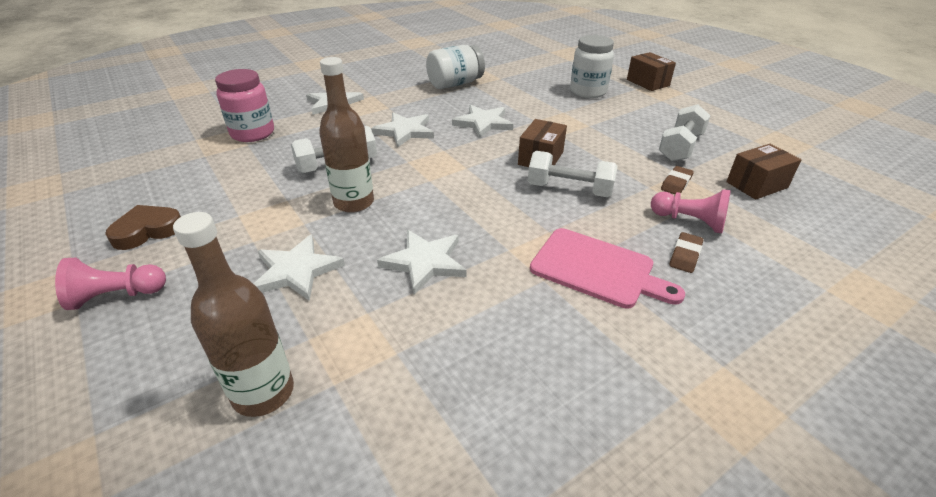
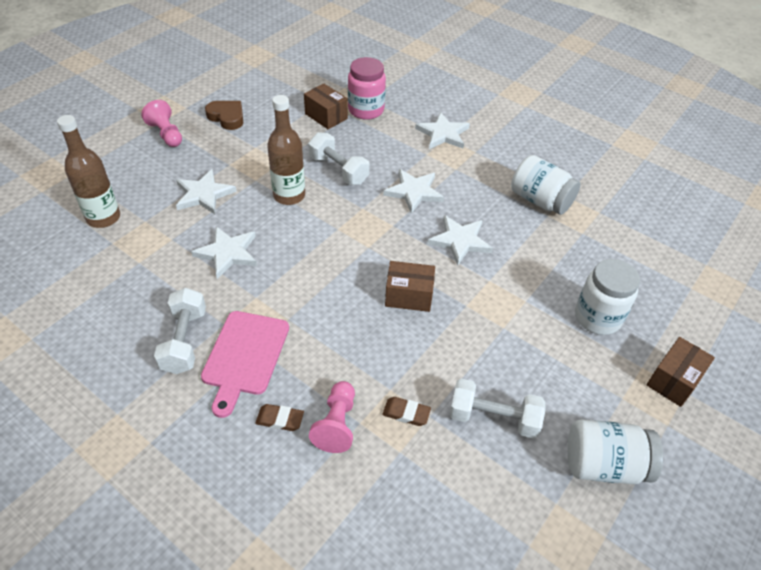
camera: 70 degrees right, 10 degrees up
white dumbbell [528,151,618,197] -> white dumbbell moved to [154,288,206,374]
brown box [726,144,801,200] -> brown box moved to [304,83,348,129]
none -> white jar [567,419,663,484]

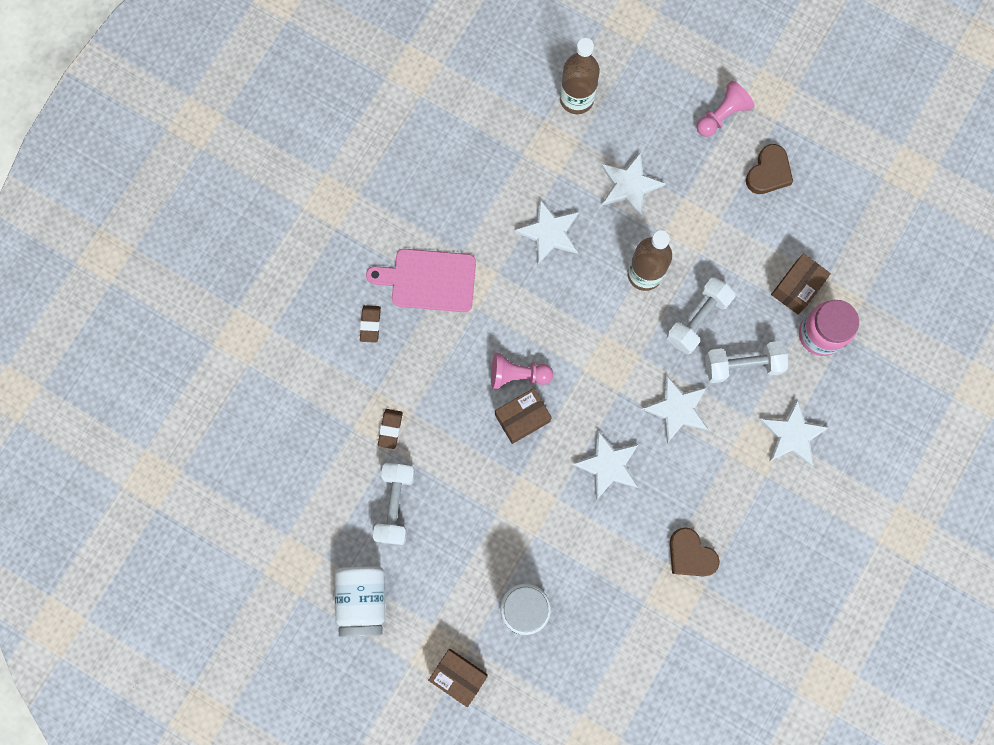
camera: 85 degrees right, 30 degrees up
white dumbbell [154,288,206,374] -> white dumbbell moved to [705,341,788,383]
pink pawn [309,381,355,453] -> pink pawn moved to [491,353,553,389]
brown box [385,261,435,312] -> brown box turned 60 degrees clockwise [495,388,552,444]
white jar [511,155,581,215] -> brown heart [670,527,720,576]

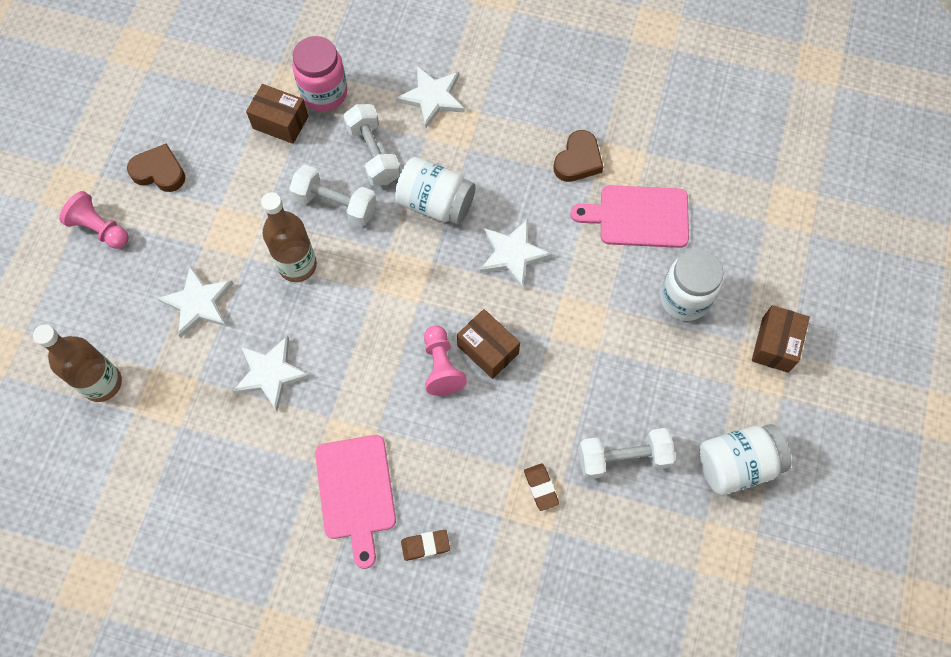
camera: 105 degrees left, 10 degrees down
brown eraser [378,409,403,449] -> brown eraser turned 75 degrees clockwise [524,463,559,511]
white star [642,374,708,443] -> white jar [395,157,475,225]
none -> pink cutting board [570,185,689,248]

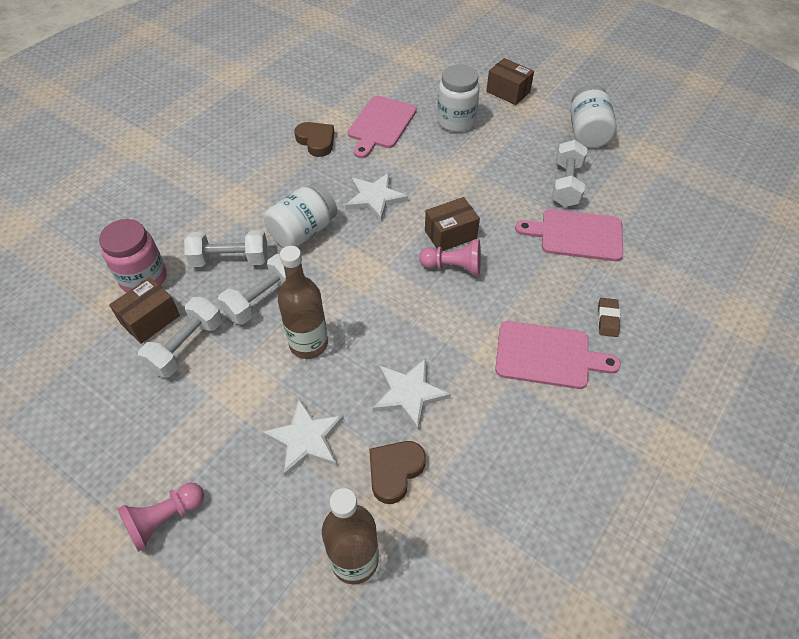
camera: 70 degrees left, 15 degrees down
brown heart [127,143,185,192] -> brown heart moved to [369,441,426,504]
white star [396,66,465,128] -> none
brown eraser [524,463,559,511] -> pink cutting board [515,209,623,261]
none -> white dumbbell [138,297,223,378]

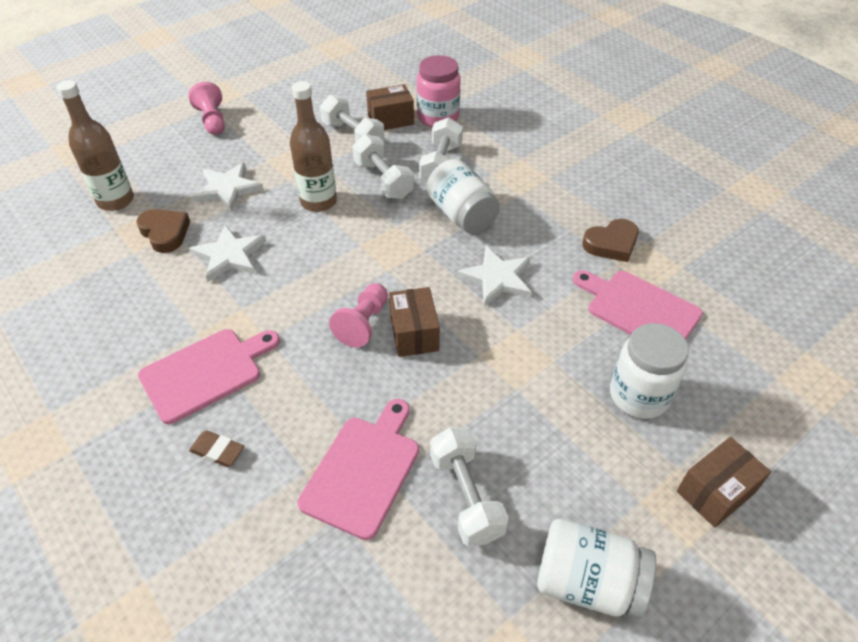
camera: 105 degrees right, 5 degrees down
brown box [109,277,180,344] -> brown box turned 75 degrees counterclockwise [366,84,414,130]
pink cutting board [495,321,621,389] -> pink cutting board turned 150 degrees counterclockwise [138,329,280,424]
white dumbbell [552,140,587,207] -> white dumbbell turned 45 degrees clockwise [430,428,509,546]

